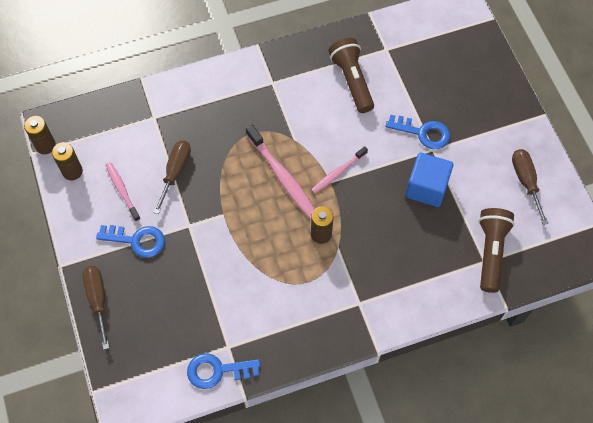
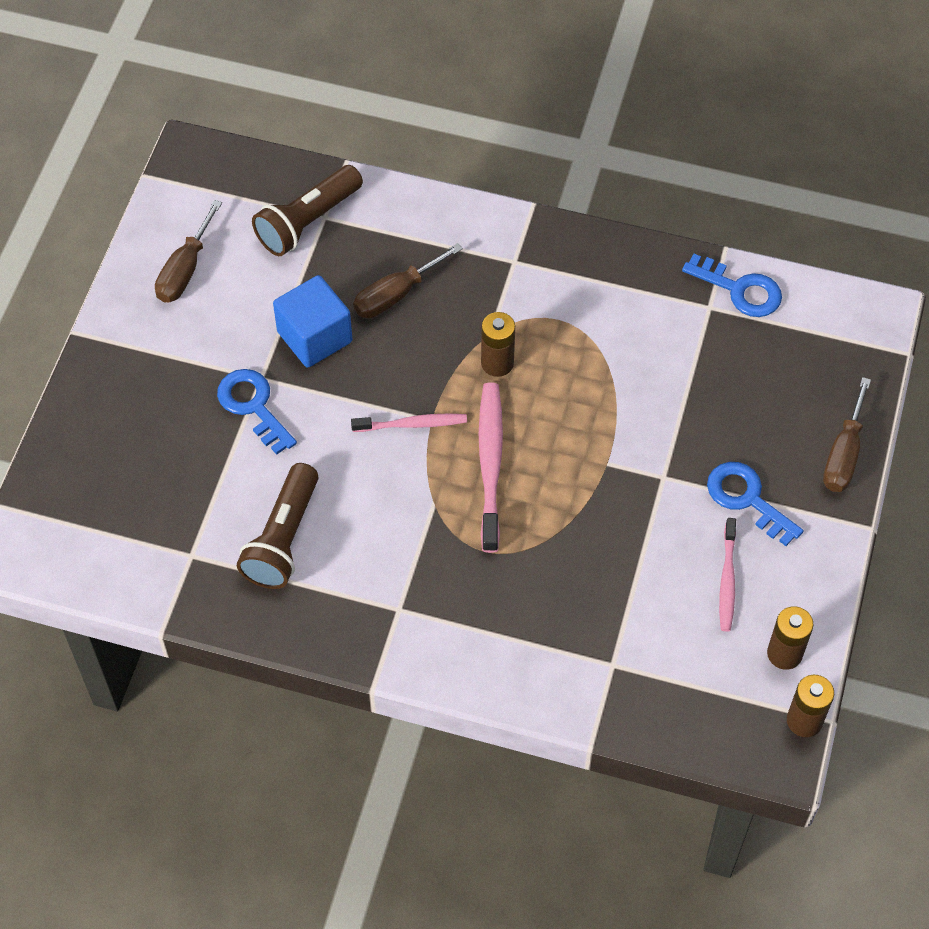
camera: 145 degrees left, 5 degrees down
brown screwdriver [153,141,191,214] -> brown screwdriver moved to [353,243,463,318]

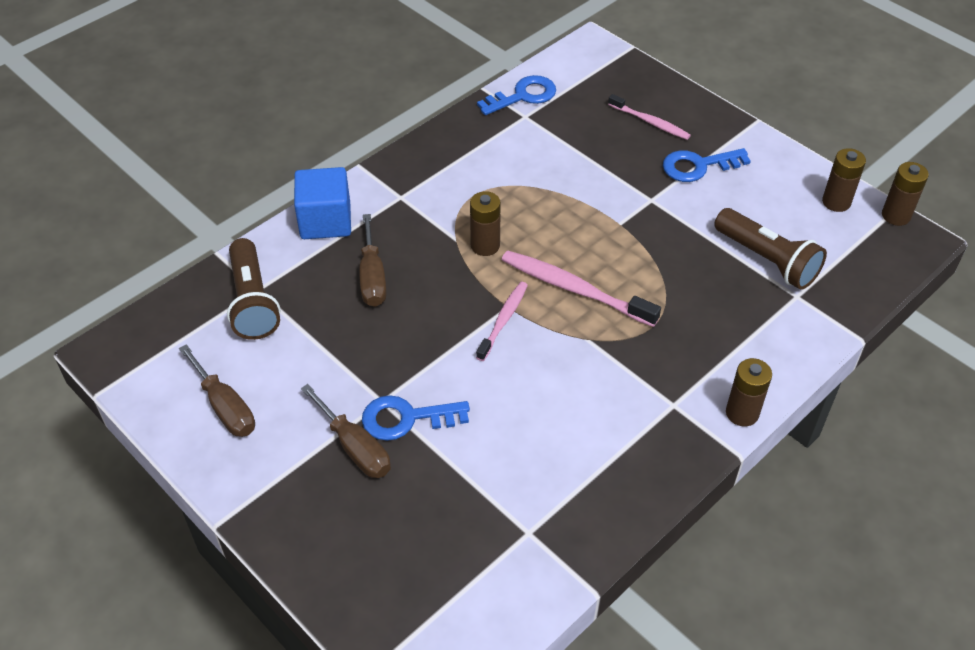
camera: 60 degrees left, 10 degrees down
brown flashlight [237,463,318,589] -> brown flashlight moved to [714,208,827,290]
blue cube [273,275,352,368] -> blue cube moved to [294,167,351,239]
pink toothbrush [719,518,736,632] -> pink toothbrush moved to [608,94,691,140]
brown screwdriver [823,377,871,492] -> brown screwdriver moved to [301,384,391,478]
none -> brown battery [726,358,772,426]

